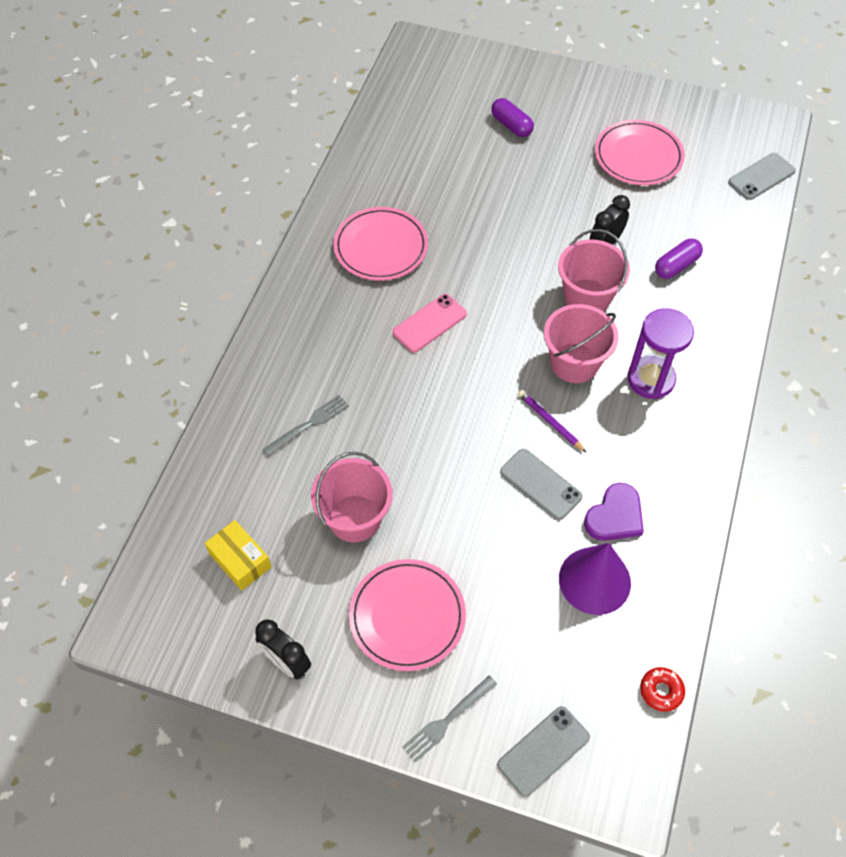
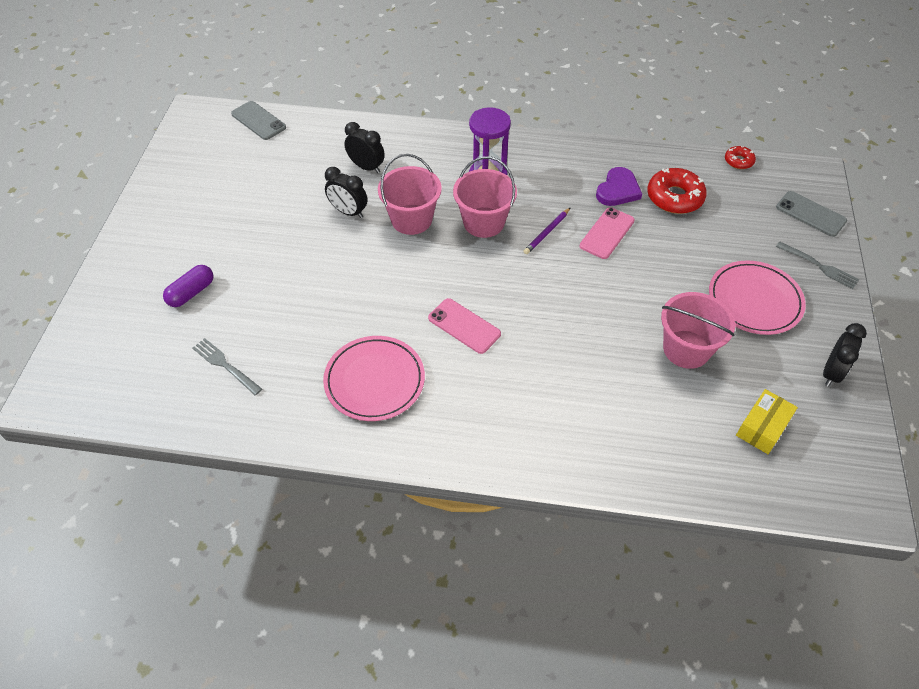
camera: 100 degrees left, 5 degrees down
grey fork [262,395,349,457] -> grey fork moved to [193,338,262,395]
grey phone [500,449,582,520] -> pink phone [580,207,635,259]
purple cone [559,543,631,615] -> red donut [647,168,707,214]
purple heart [584,483,644,541] -> purple heart turned 90 degrees clockwise [596,167,642,206]
pink plate [595,120,685,185] -> none
purple capsule [655,238,703,279] -> black clock [344,122,385,173]

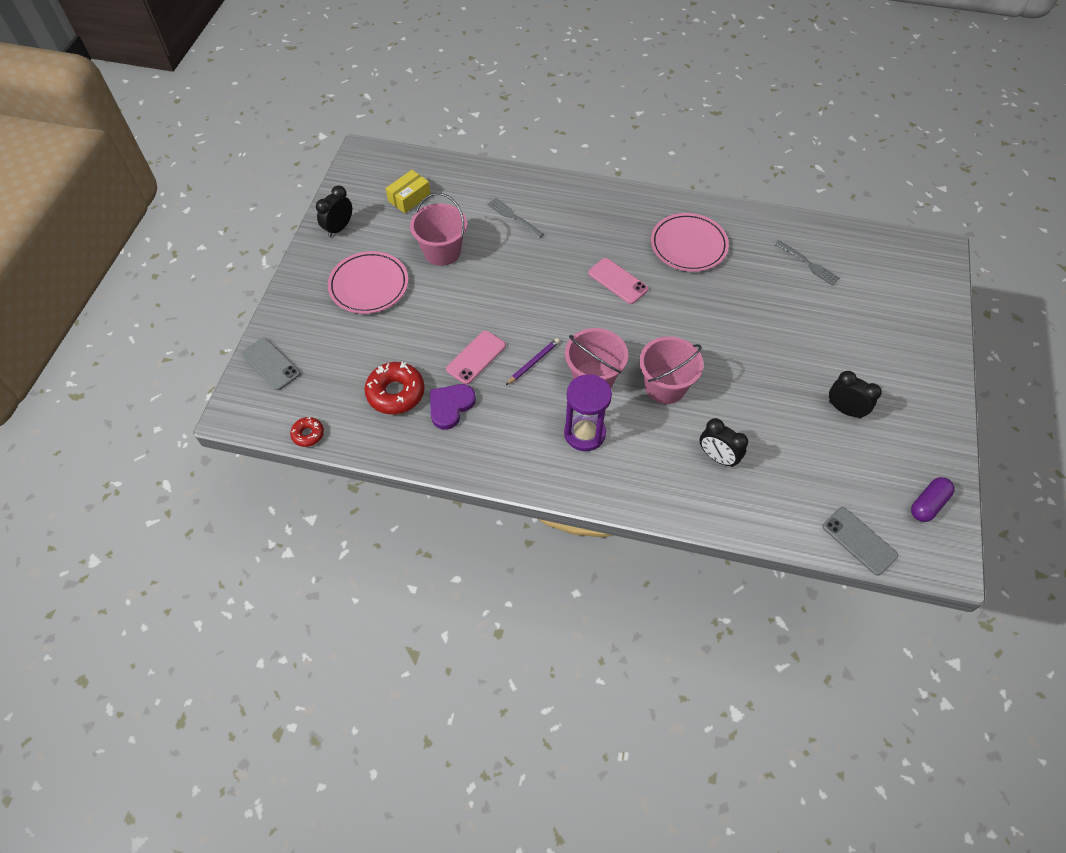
camera: 175 degrees left, 5 degrees up
purple capsule [163,265,214,307] -> purple capsule moved to [911,477,955,522]
black clock [325,167,367,218] -> black clock moved to [829,371,882,419]
grey fork [776,241,859,289] -> grey fork moved to [487,198,544,238]

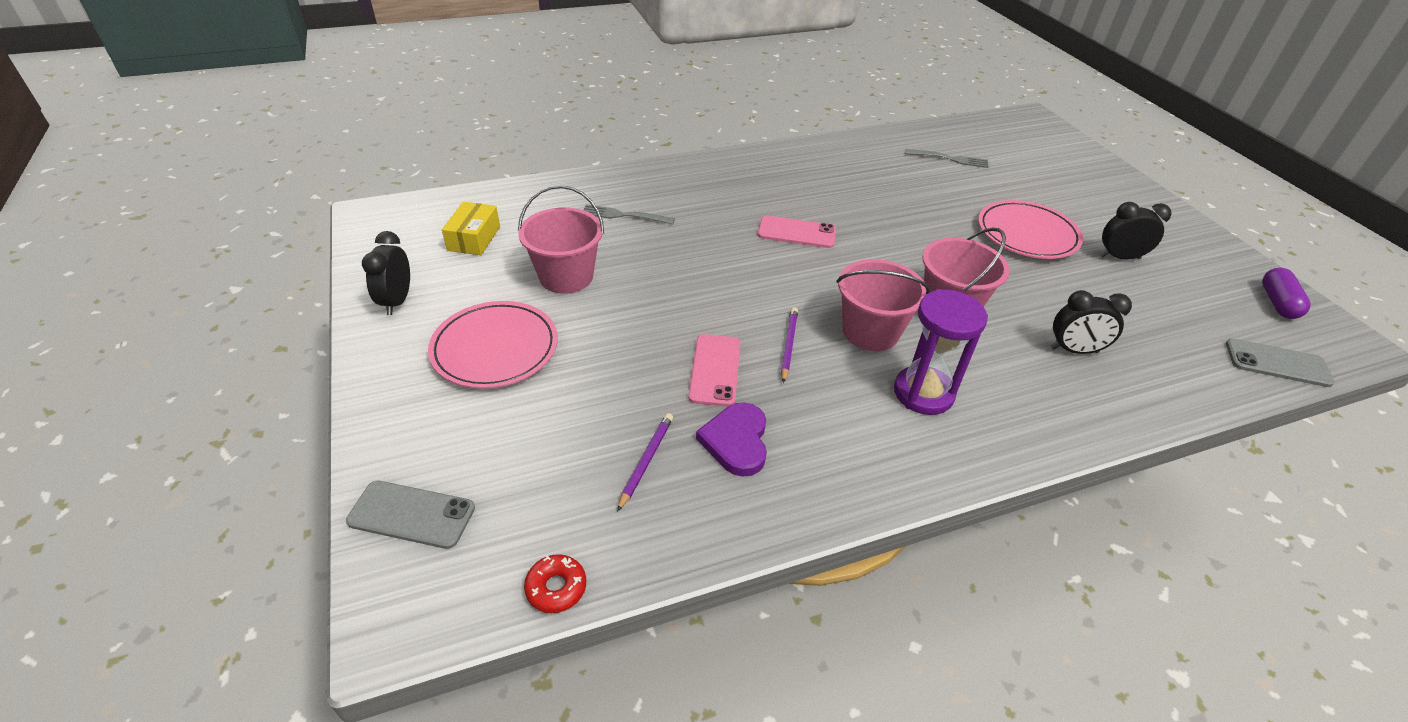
camera: 35 degrees left, 15 degrees down
red donut [365,362,425,414] -> purple pencil [617,413,673,512]
pink plate [651,213,729,272] -> pink plate moved to [978,200,1083,259]

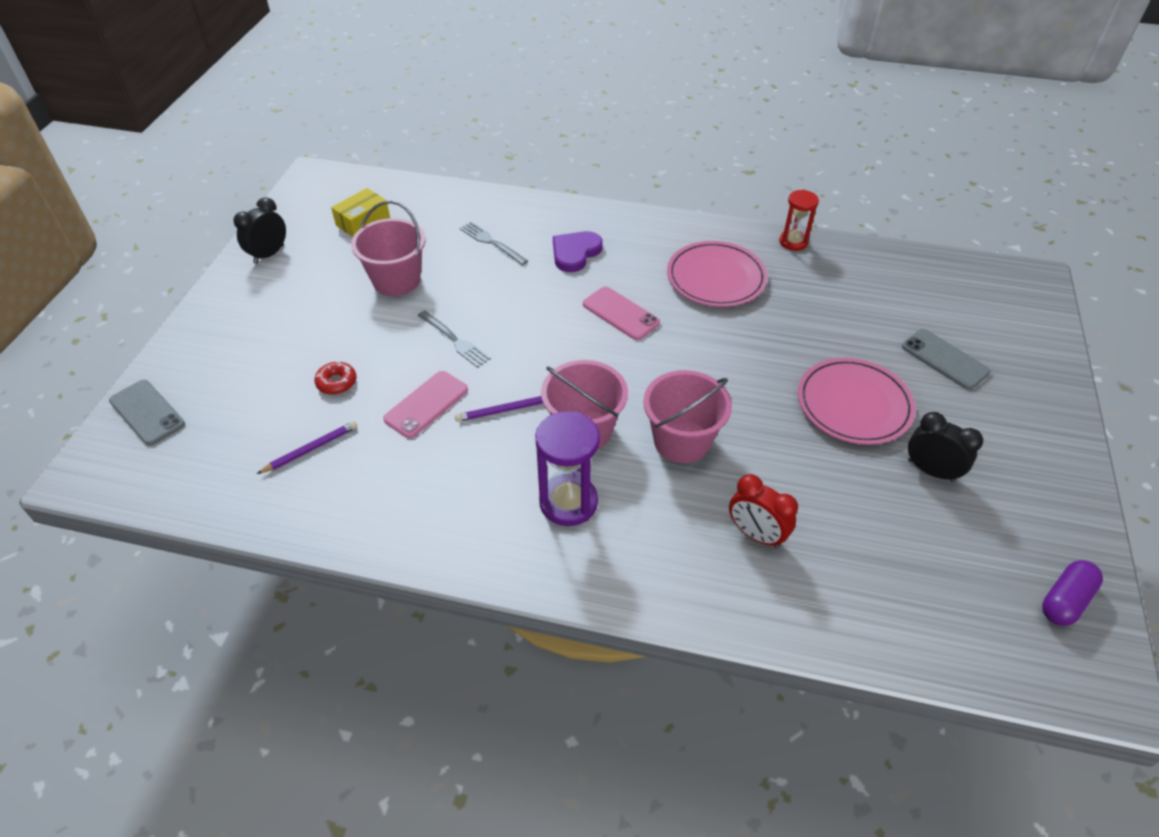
camera: 35 degrees right, 5 degrees up
pink plate [428,301,558,389] -> pink plate moved to [667,241,768,307]
red donut [524,554,586,613] -> red donut moved to [314,361,356,395]
purple heart [696,402,767,477] -> purple heart moved to [553,231,603,272]
purple pencil [781,307,798,383] -> purple pencil turned 150 degrees counterclockwise [455,396,543,422]
grey fork [905,149,989,168] -> grey fork moved to [418,310,491,368]
black clock [1051,290,1132,354] -> red clock [729,474,798,548]
grey phone [1226,338,1335,387] -> grey phone moved to [902,329,991,390]
none -> red hourglass [779,190,819,251]

